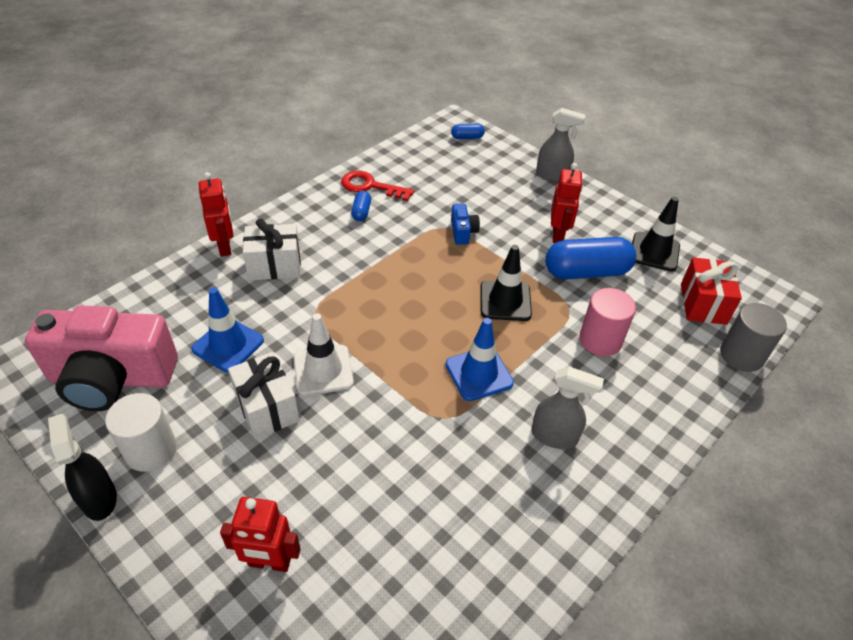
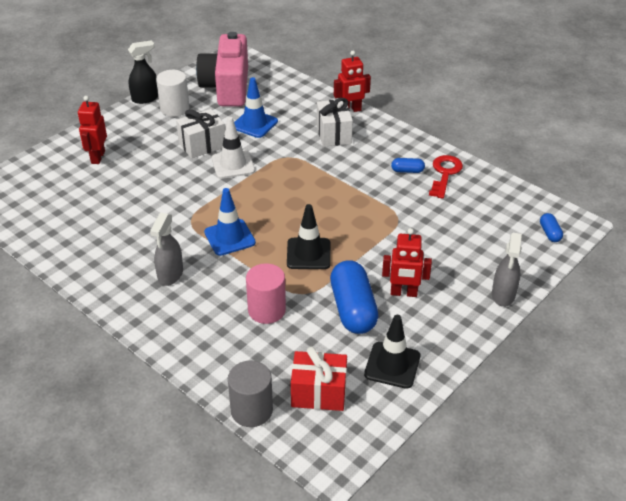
camera: 90 degrees right, 5 degrees down
blue camera [451,204,480,245] -> none

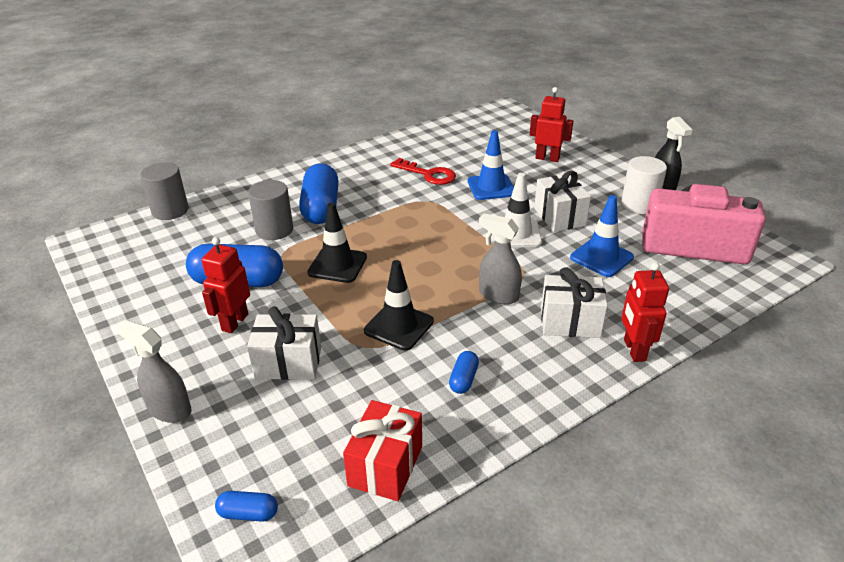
camera: 105 degrees right, 5 degrees down
grey spray bottle [150,213,183,286] -> grey spray bottle moved to [479,213,522,305]
blue traffic cone [204,188,256,256] -> blue traffic cone moved to [468,130,514,200]
pink cylinder [246,263,286,324] -> grey cylinder [248,180,293,240]
red gift [291,346,347,411] -> red gift moved to [343,400,422,501]
black traffic cone [364,315,420,389] -> black traffic cone moved to [364,260,434,351]
red key [429,155,463,199] -> red key moved to [390,158,456,185]
none -> white gift [247,306,321,380]
none -> blue capsule [299,163,339,224]

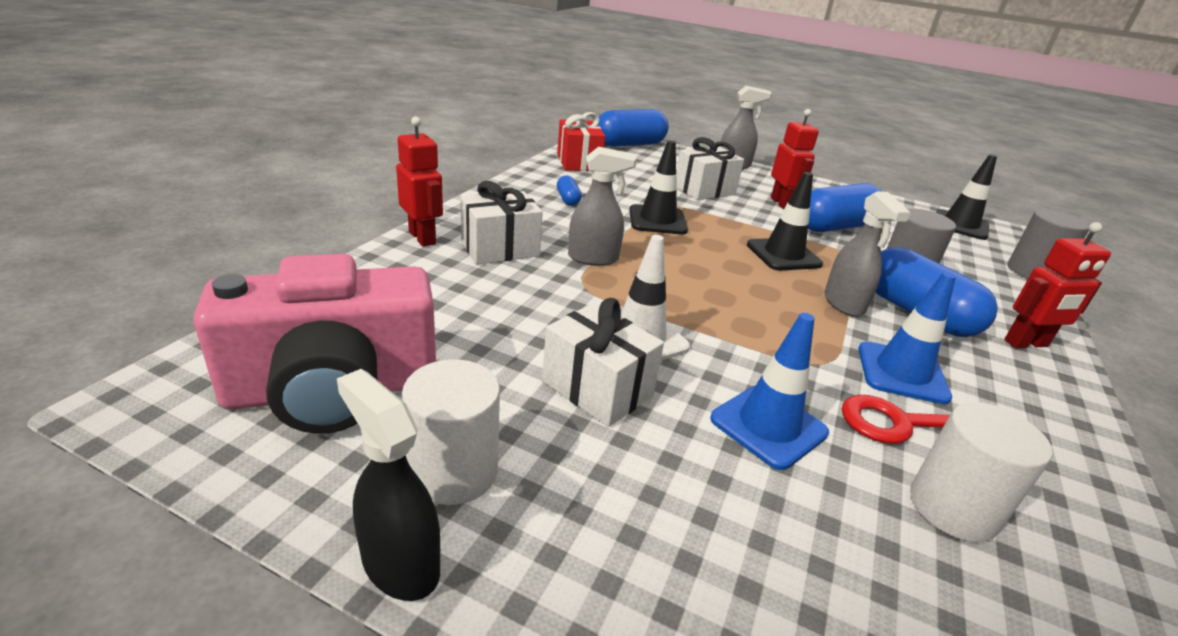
camera: 145 degrees right, 5 degrees down
blue capsule [215,491,278,522] -> blue capsule [598,109,669,147], size x2.20
red robot [530,87,573,162] -> red robot moved to [1005,222,1111,348]
blue traffic cone [570,195,634,277] -> blue traffic cone moved to [858,272,956,404]
none -> grey spray bottle [824,191,911,317]
none -> white cylinder [910,402,1053,542]
none -> black traffic cone [936,155,997,240]

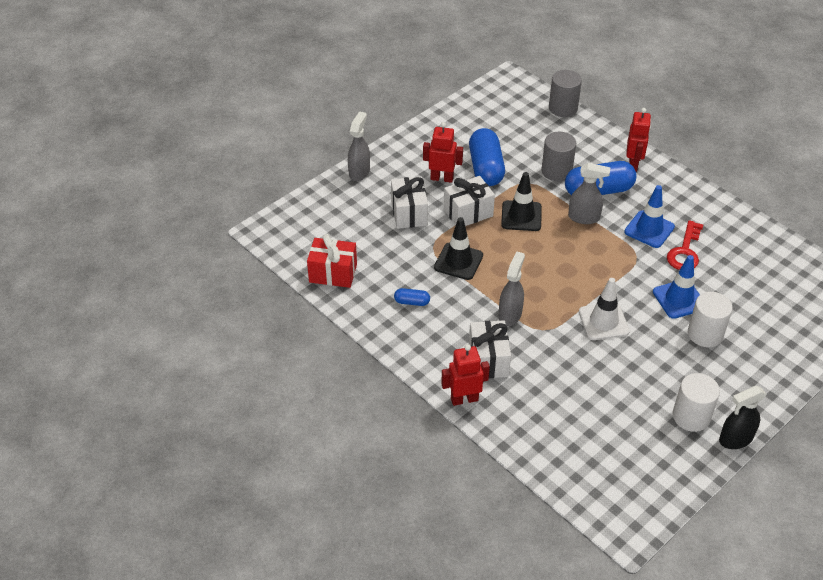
camera: 65 degrees left, 15 degrees up
pink camera [193,254,436,434] -> none
white gift [542,298,664,427] -> white gift moved to [444,176,495,226]
blue capsule [598,109,669,147] -> none
white cylinder [910,402,1053,542] -> white cylinder moved to [688,292,733,347]
black traffic cone [936,155,997,240] -> none

